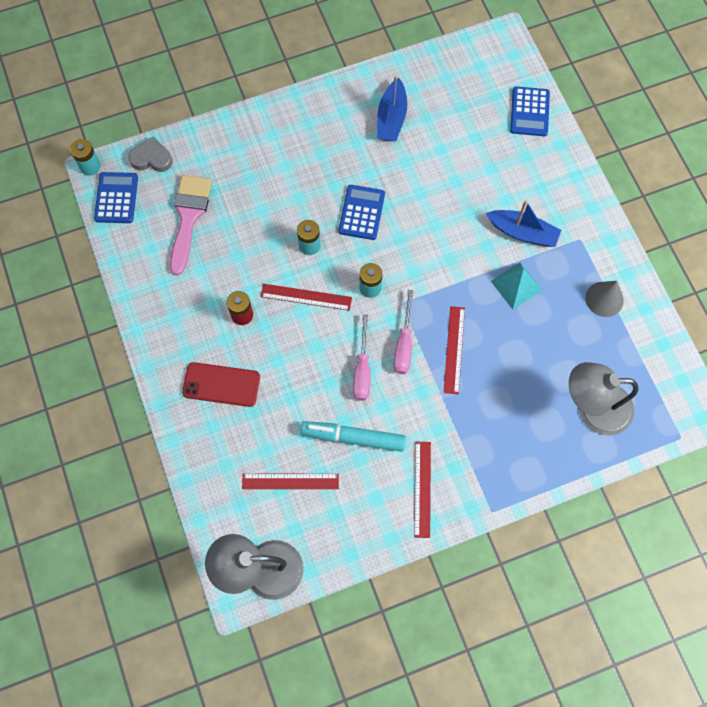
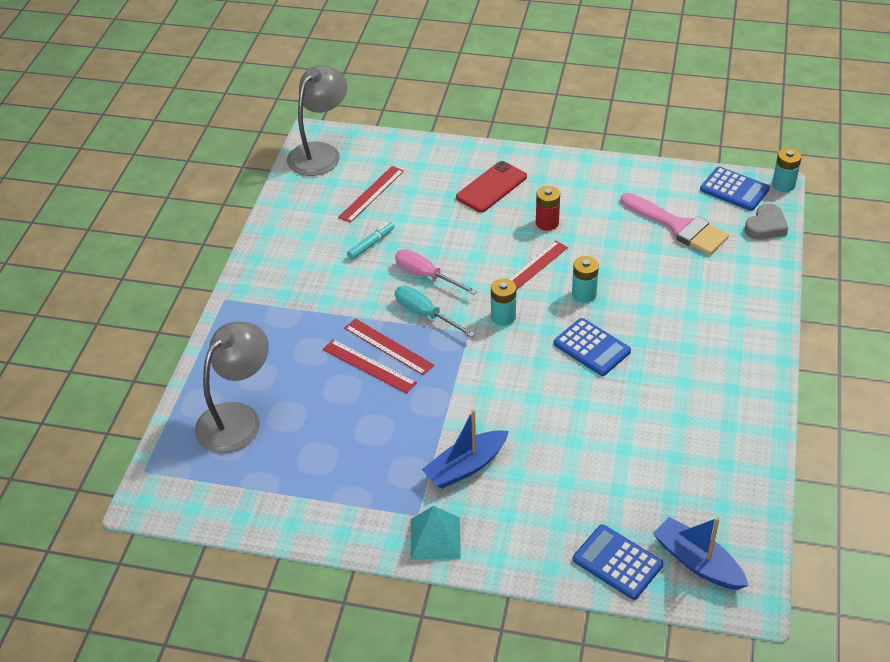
camera: 125 degrees right, 25 degrees down
turquoise marker [301,421,406,452] -> turquoise marker [347,222,395,259], size x0.57
blue boat [377,76,407,141] -> blue boat moved to [653,517,749,590]
pink screwdriver [394,290,413,374] -> turquoise screwdriver [395,286,475,337]
red ruler [414,442,431,538] -> red ruler moved to [322,339,417,394]
turquoise pyramid [491,263,542,309] -> turquoise pyramid moved to [411,506,461,560]
grey cone [586,281,624,317] -> none

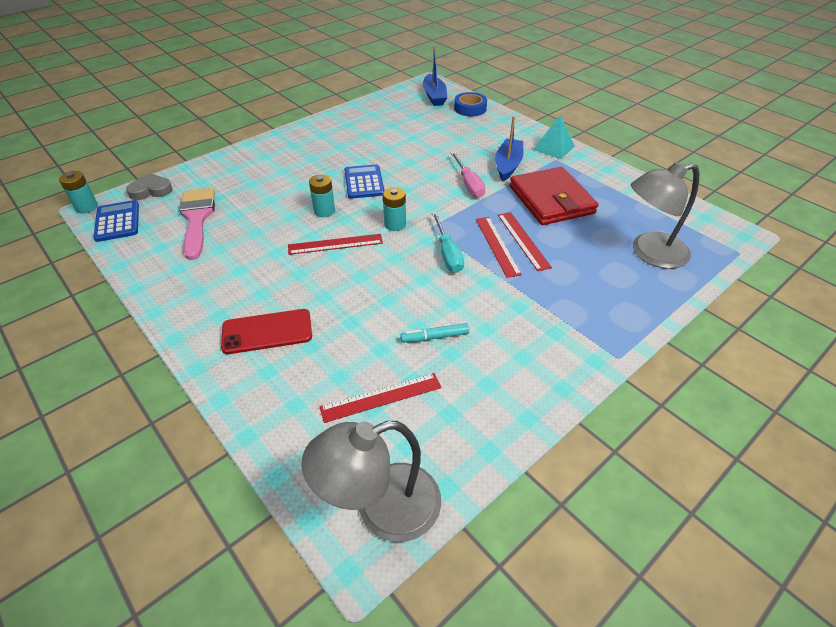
camera: 145 degrees left, 0 degrees up
pink screwdriver [395,249,477,295] -> pink screwdriver moved to [450,152,485,198]
blue boat [421,410,509,489] -> blue boat turned 75 degrees counterclockwise [495,116,523,181]
red battery [536,186,560,231] -> none
blue calculator [573,524,663,600] -> blue tape [454,92,487,117]
none -> red wallet [510,167,598,225]

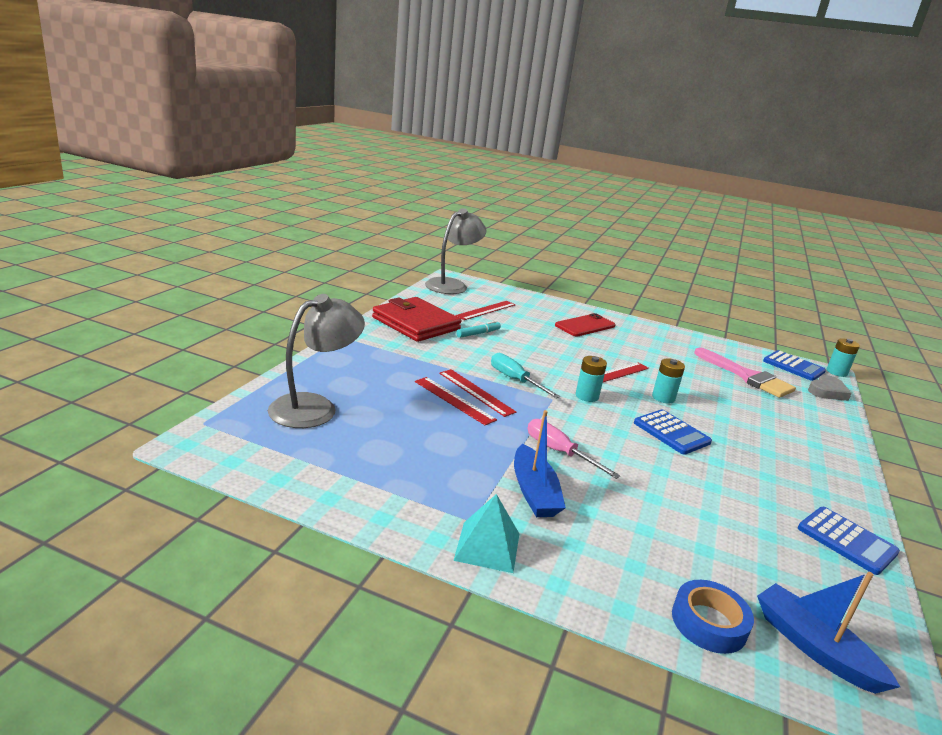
camera: 150 degrees right, 20 degrees down
red wallet [510,167,598,225] -> red wallet moved to [372,297,462,342]
none -> blue calculator [798,507,900,575]

